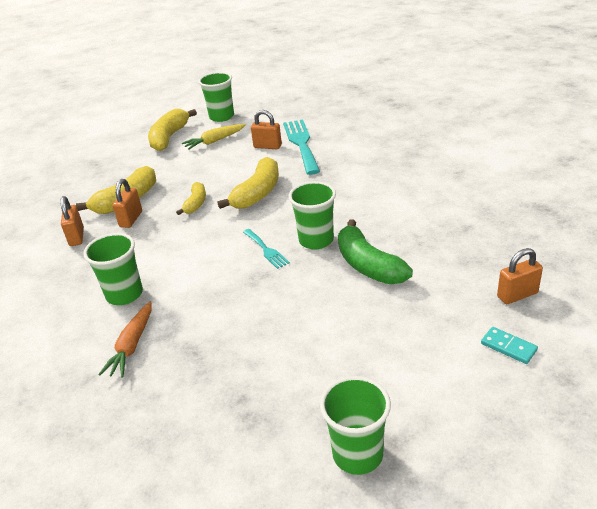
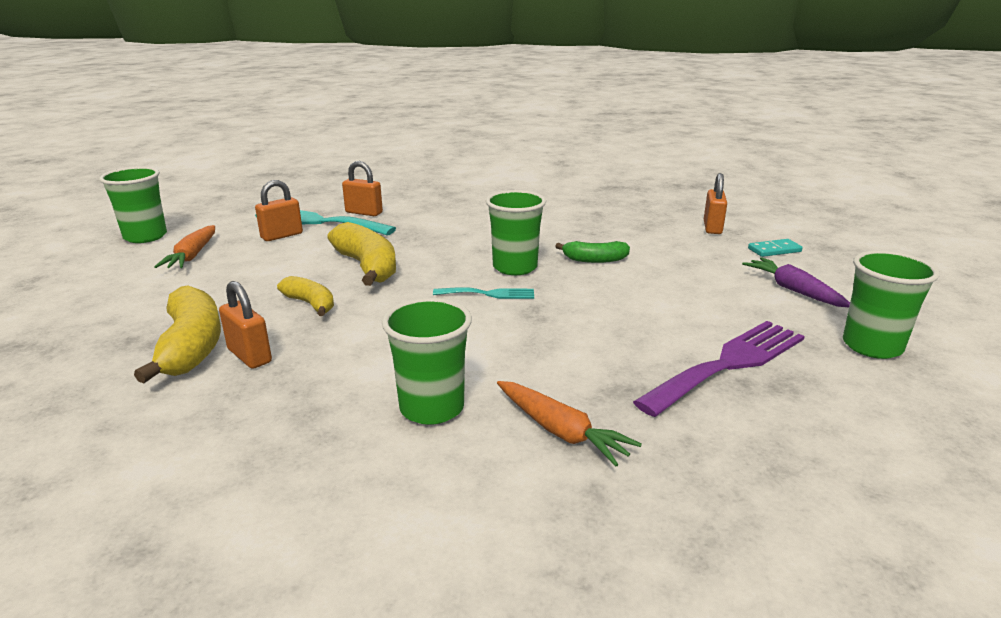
camera: 60 degrees left, 10 degrees down
orange padlock [60,196,84,246] -> orange padlock moved to [342,161,383,216]
yellow banana [148,109,197,151] -> none
yellow carrot [182,124,246,150] -> orange carrot [154,225,215,268]
green banana [338,219,413,284] -> green banana [555,241,630,263], size x0.59
none -> purple fork [633,321,805,417]
none -> purple carrot [742,257,850,307]

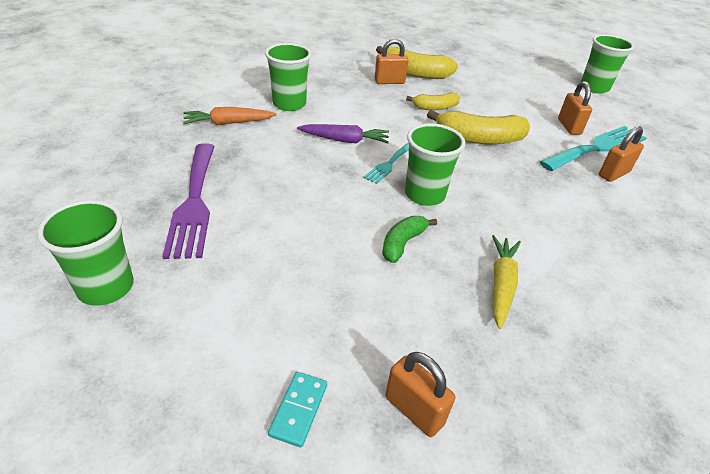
camera: 120 degrees right, 15 degrees up
orange carrot [154,225,215,268] -> none
purple carrot [742,257,850,307] -> purple carrot moved to [297,124,389,143]
none -> yellow carrot [492,235,521,329]

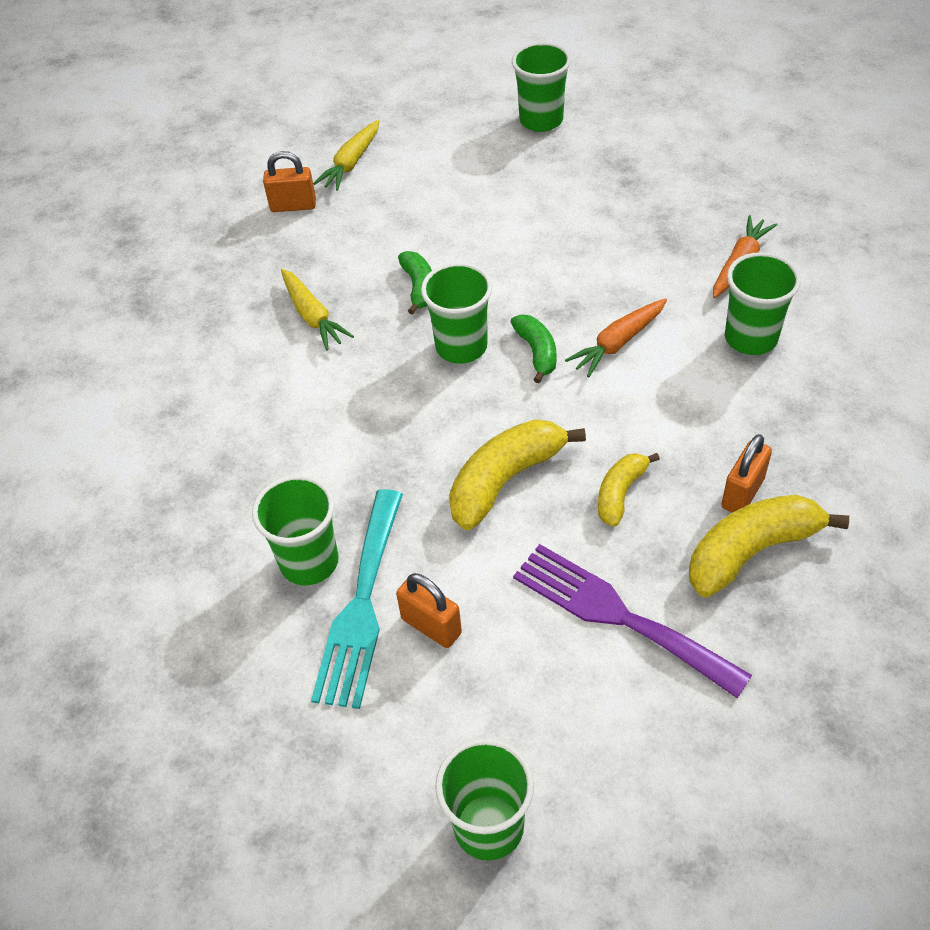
camera: 140 degrees right, 10 degrees up
purple fork [162,143,215,259] -> purple fork moved to [513,544,752,698]
turquoise domino [268,372,327,447] -> yellow carrot [313,120,379,191]
purple carrot [297,124,389,143] -> orange carrot [565,298,667,378]
turquoise fork [363,143,409,184] -> green banana [511,315,556,383]
orange padlock [599,126,644,182] -> green cup [252,475,339,585]

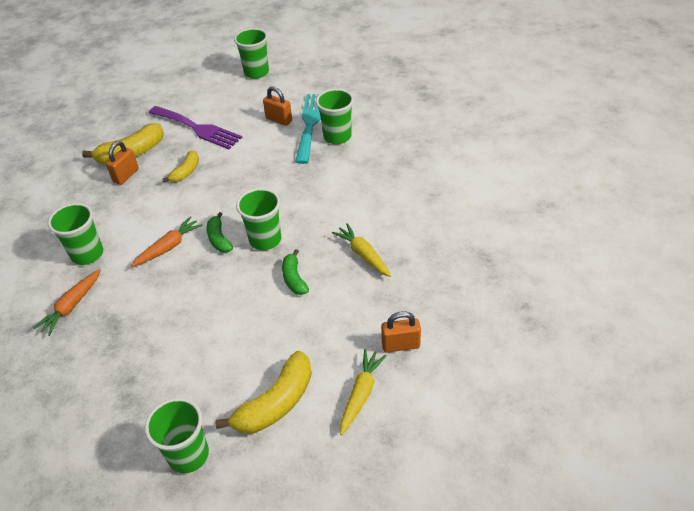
camera: 175 degrees right, 5 degrees down
yellow banana [449,419,586,530] -> yellow banana moved to [215,351,312,434]

